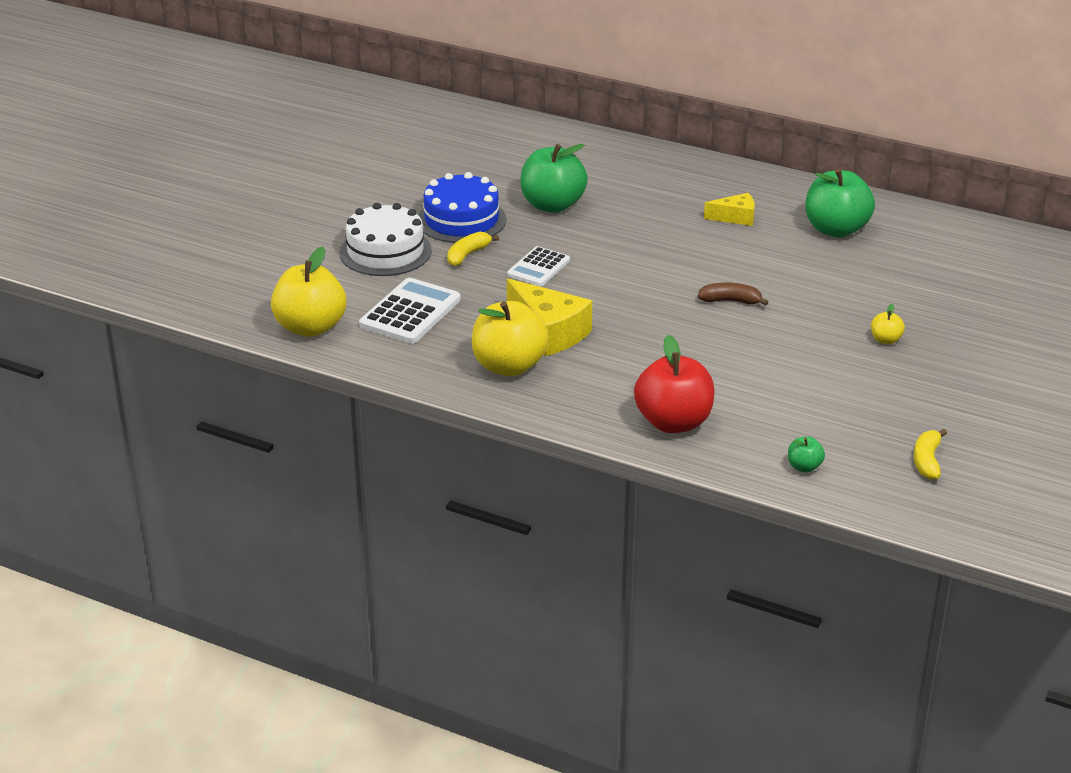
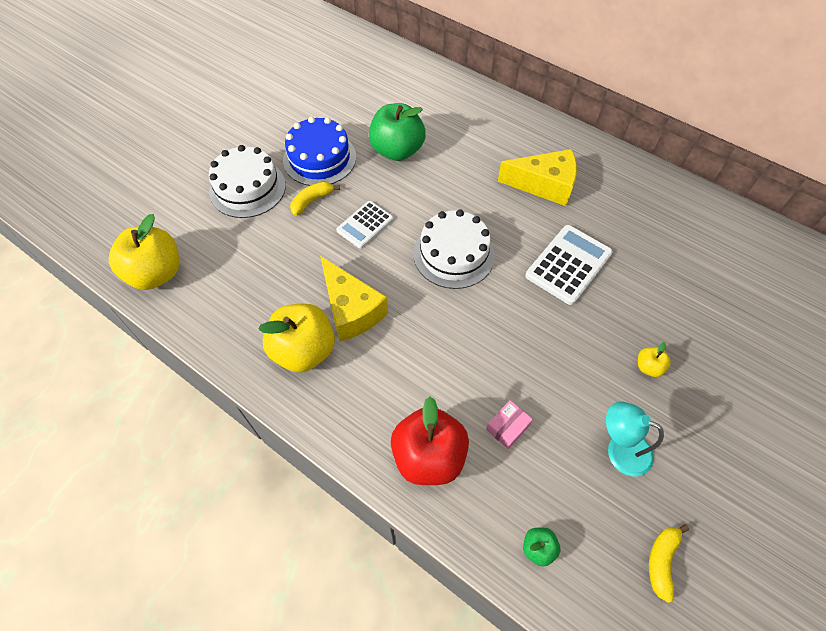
camera: 10 degrees right, 25 degrees up
white calculator [359,278,461,344] -> white calculator moved to [525,225,613,305]
brown banana [698,283,768,306] -> none
yellow cheese [704,193,755,226] -> yellow cheese [498,149,577,206], size x1.74
green apple [805,168,875,237] -> none
none -> white cake [413,209,495,289]
none -> pink box [486,400,533,449]
none -> turquoise lamp [606,402,664,477]

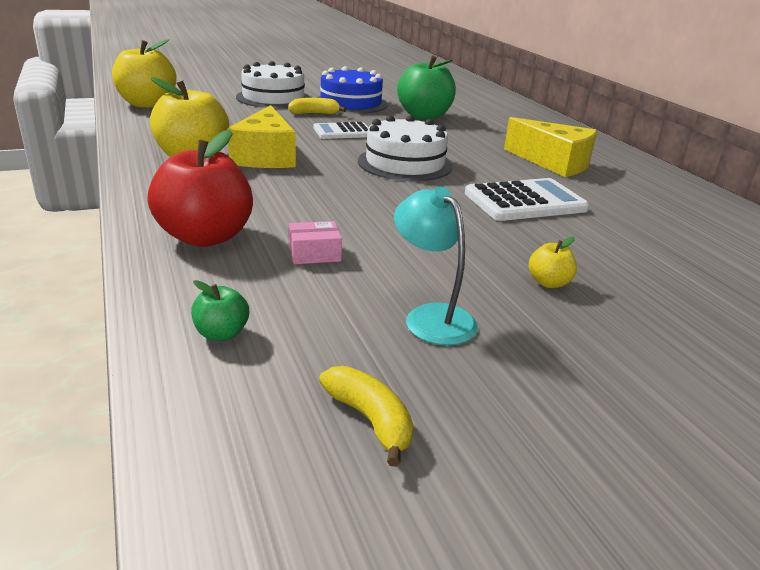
camera: 30 degrees right, 30 degrees down
yellow banana [649,524,689,603] -> yellow banana turned 90 degrees clockwise [319,366,413,467]

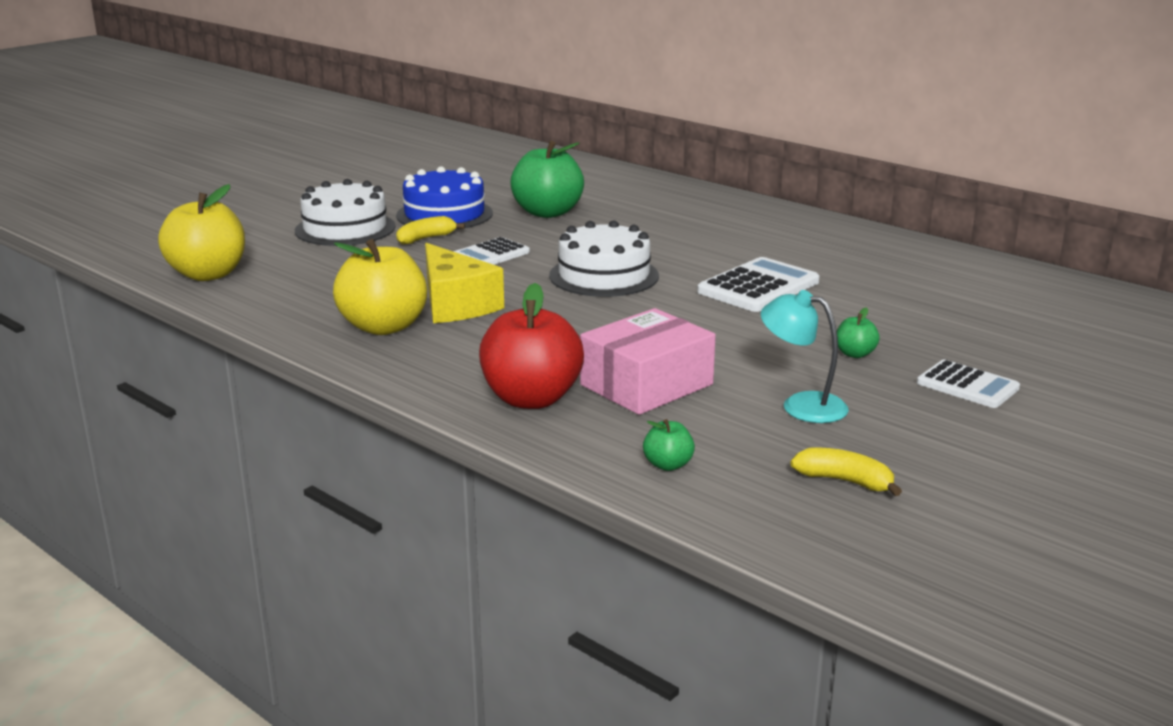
camera: 25 degrees left, 5 degrees down
pink box [288,221,342,264] -> pink box [580,308,716,415], size x2.15
yellow cheese [504,117,597,177] -> none
yellow apple [529,237,577,288] -> green apple [837,307,880,358]
none -> white calculator [917,360,1020,408]

